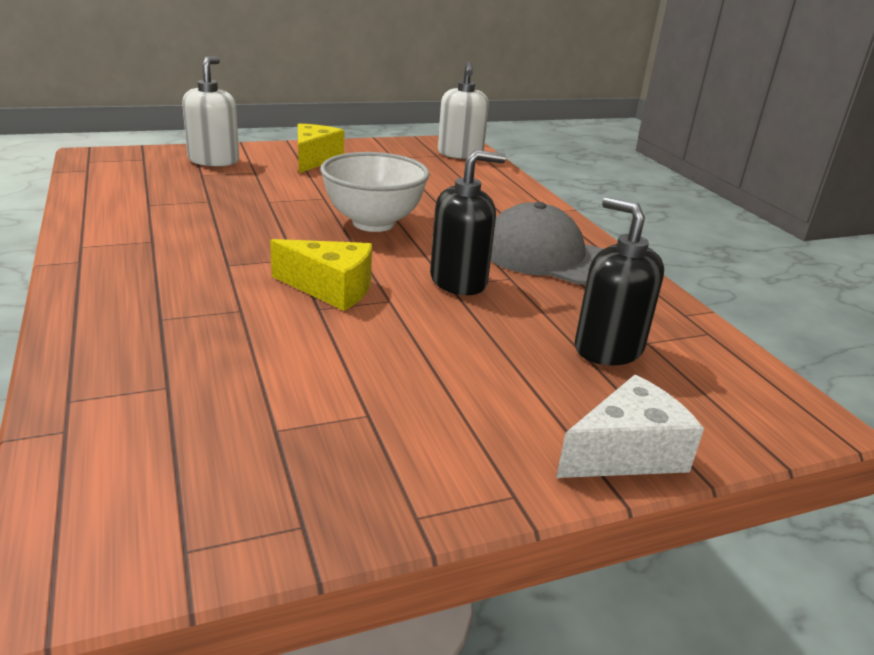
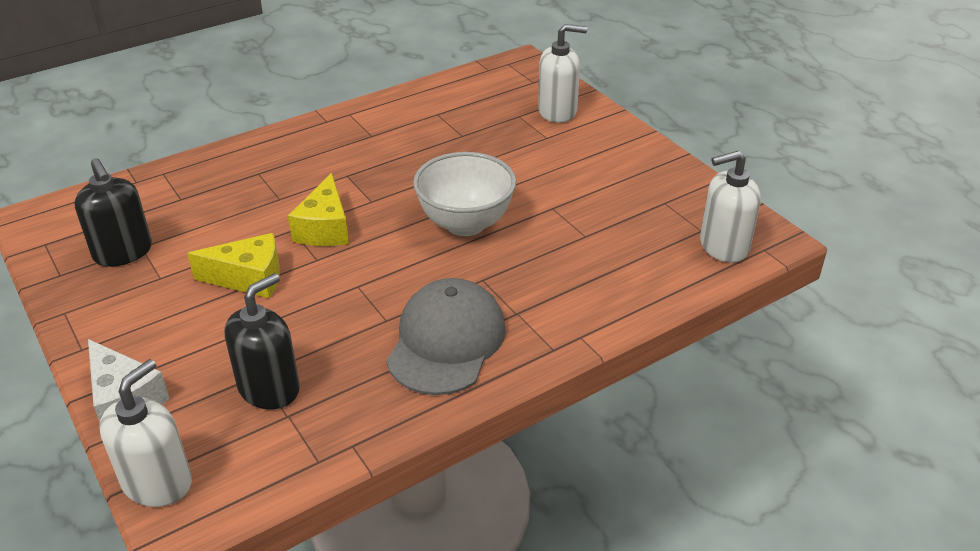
camera: 80 degrees right, 10 degrees up
yellow cheese [298,124,344,173] -> yellow cheese moved to [187,233,280,298]
black soap dispenser [430,150,506,295] -> black soap dispenser moved to [74,158,152,267]
none -> white soap dispenser [99,359,192,507]

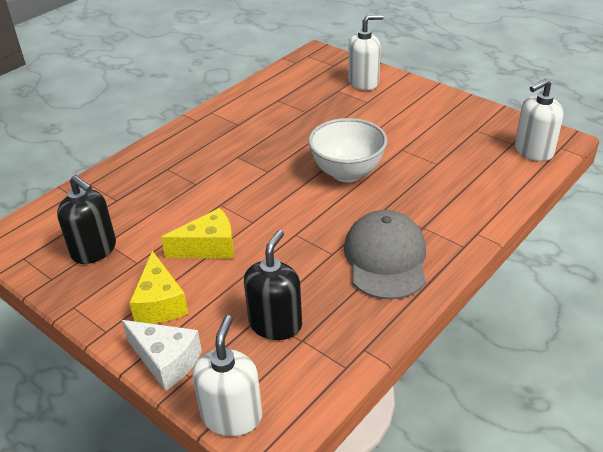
camera: 15 degrees left, 0 degrees up
yellow cheese [288,173,349,246] -> yellow cheese moved to [129,251,189,324]

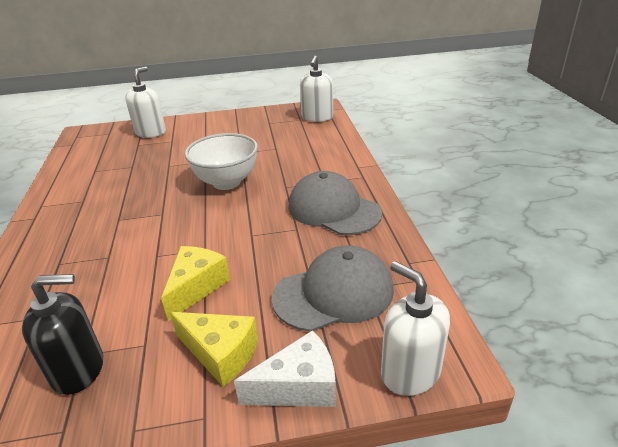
camera: 50 degrees left, 5 degrees down
black soap dispenser [244,230,302,340] -> grey cap [272,246,394,332]

